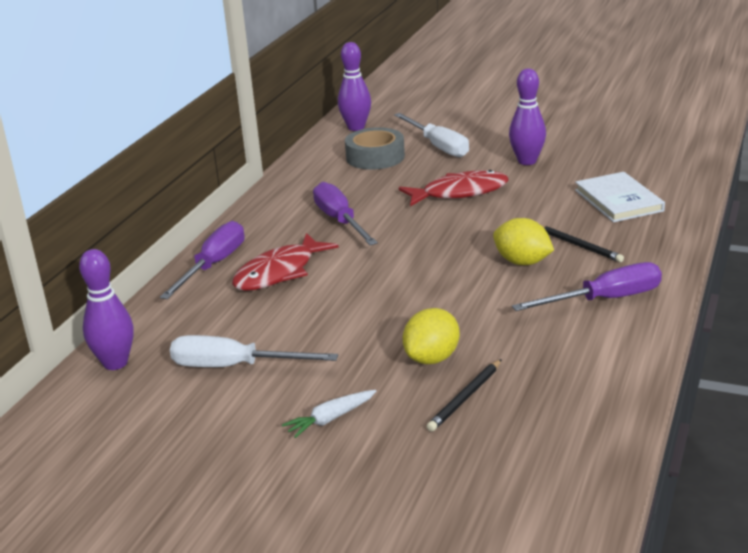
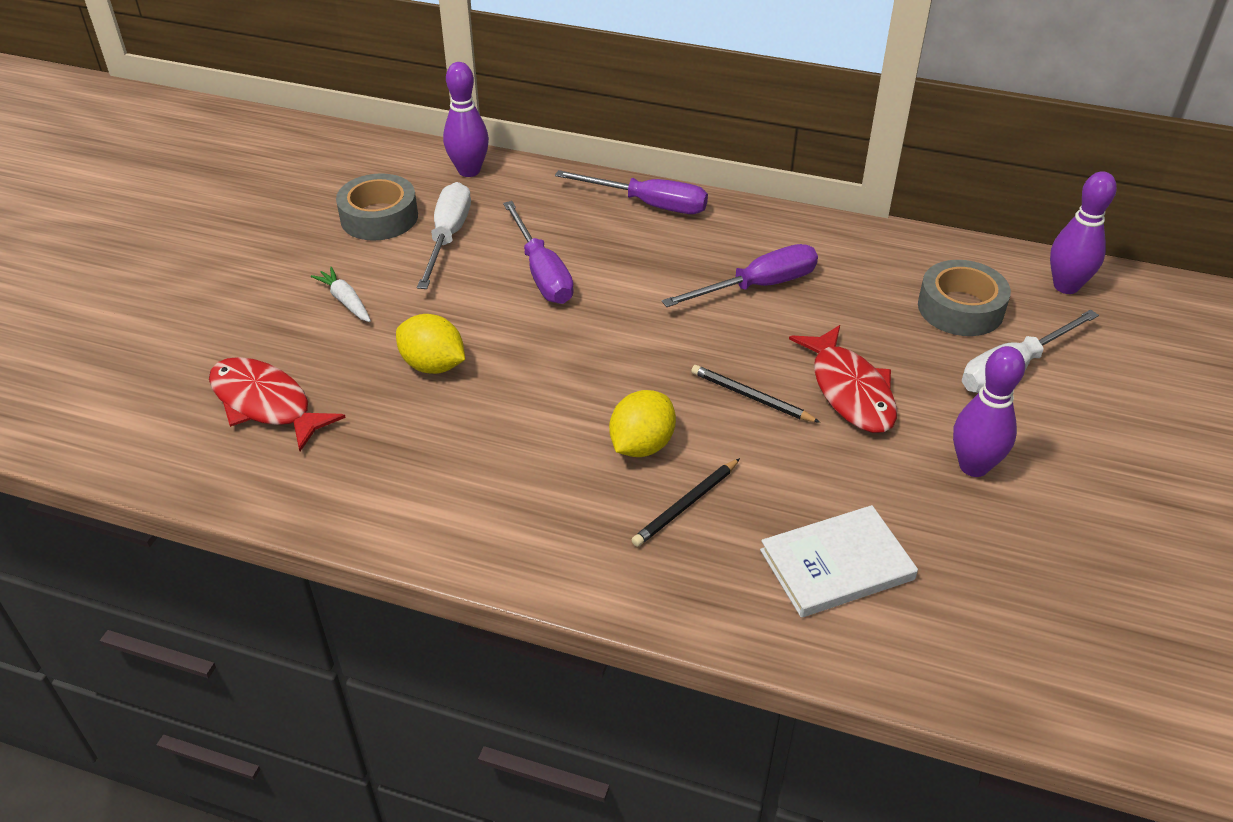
camera: 85 degrees right, 15 degrees up
red fish [232,233,339,291] -> red fish moved to [209,357,346,451]
black pencil [426,359,502,432] -> black pencil moved to [691,365,820,423]
purple screwdriver [512,262,662,311] -> purple screwdriver moved to [503,201,574,304]
none -> grey tape [336,173,418,241]

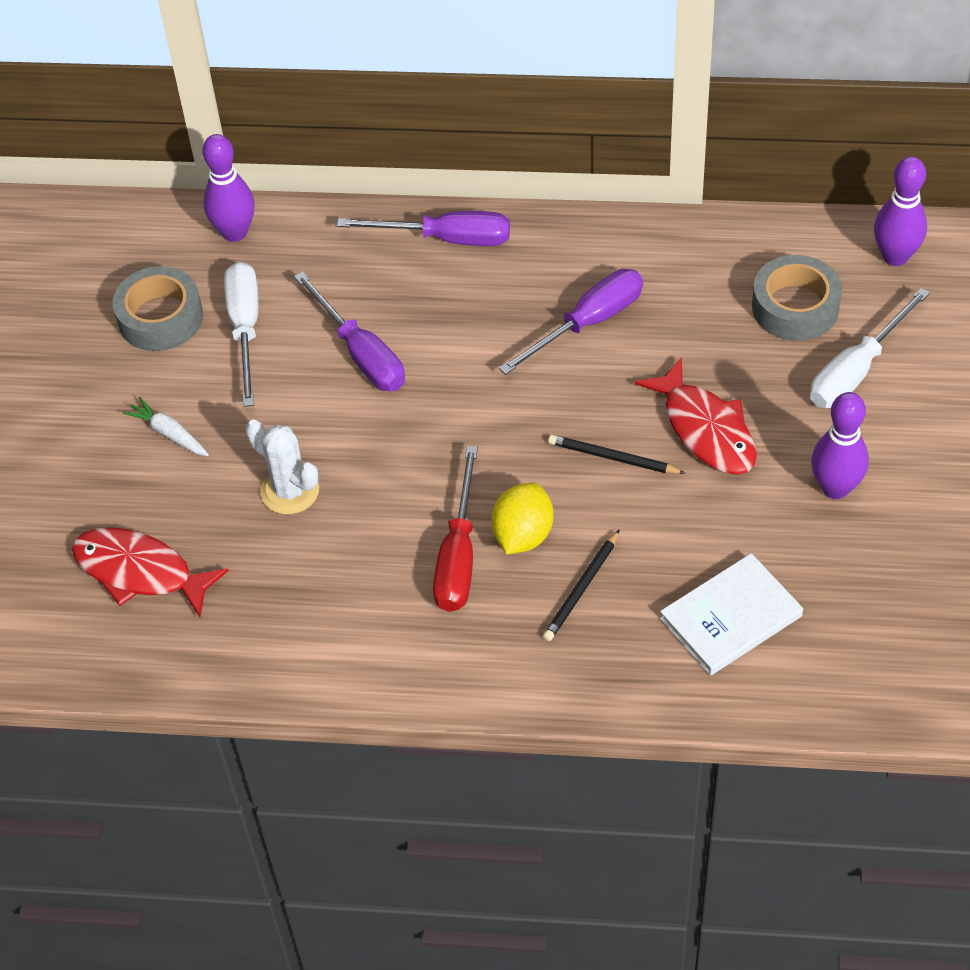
camera: 10 degrees left, 10 degrees up
yellow lemon [396,314,465,374] -> white cactus [246,419,319,514]
none -> red screwdriver [433,446,478,612]

